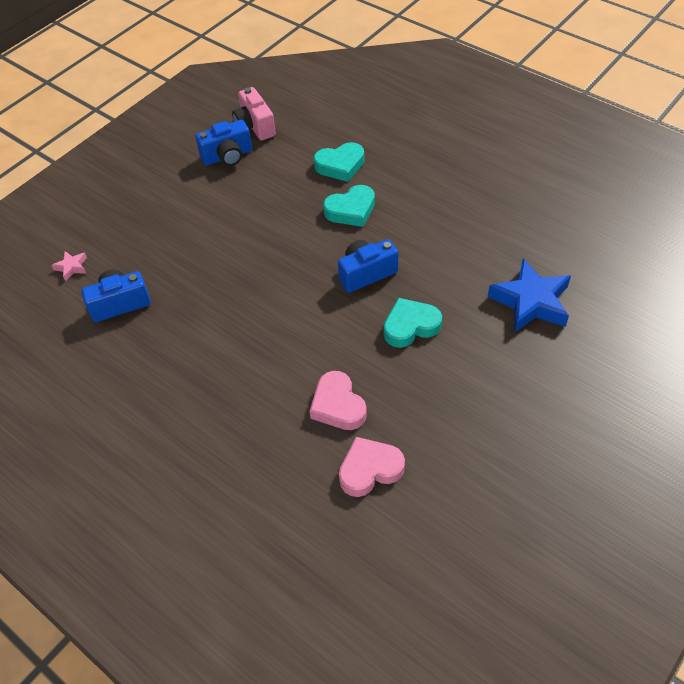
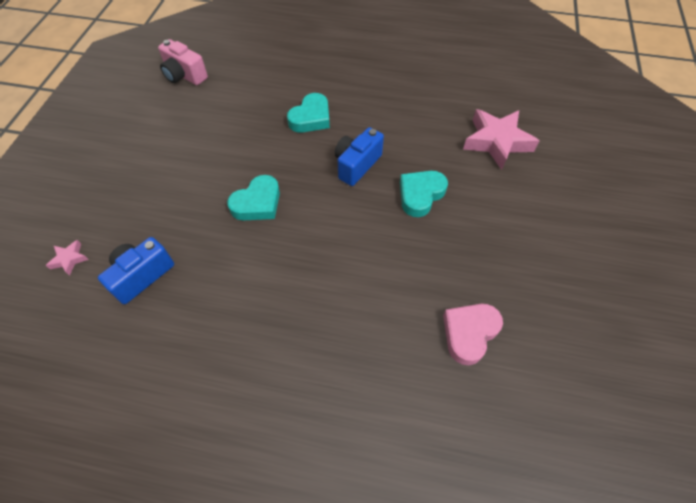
camera: 30 degrees left, 5 degrees up
blue camera [195,120,252,166] -> none
pink heart [310,371,367,430] -> none
turquoise heart [314,142,365,182] -> turquoise heart moved to [227,175,280,220]
blue star [488,259,571,333] -> pink star [463,109,539,170]

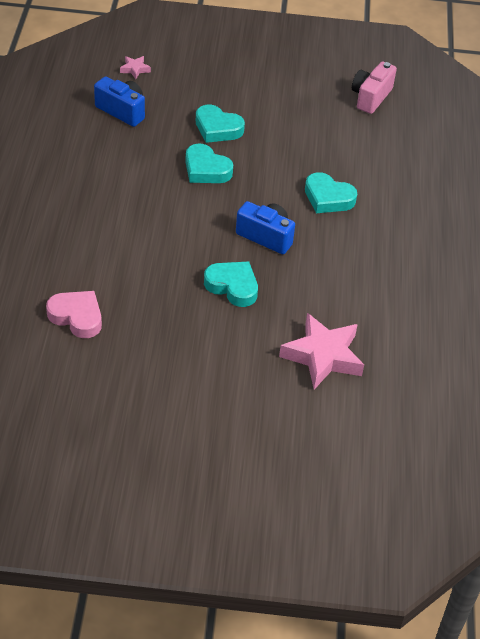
camera: 80 degrees right, 10 degrees down
none -> turquoise heart [196,105,245,143]

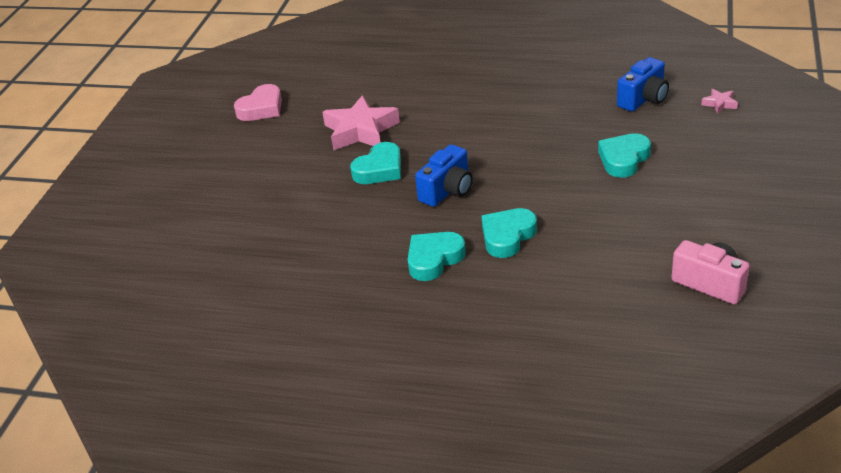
camera: 105 degrees right, 10 degrees down
pink heart [46,291,102,338] -> pink heart moved to [234,84,282,121]
turquoise heart [185,143,233,183] -> turquoise heart moved to [408,232,466,281]
pink star [279,313,364,389] -> pink star moved to [322,95,400,151]

